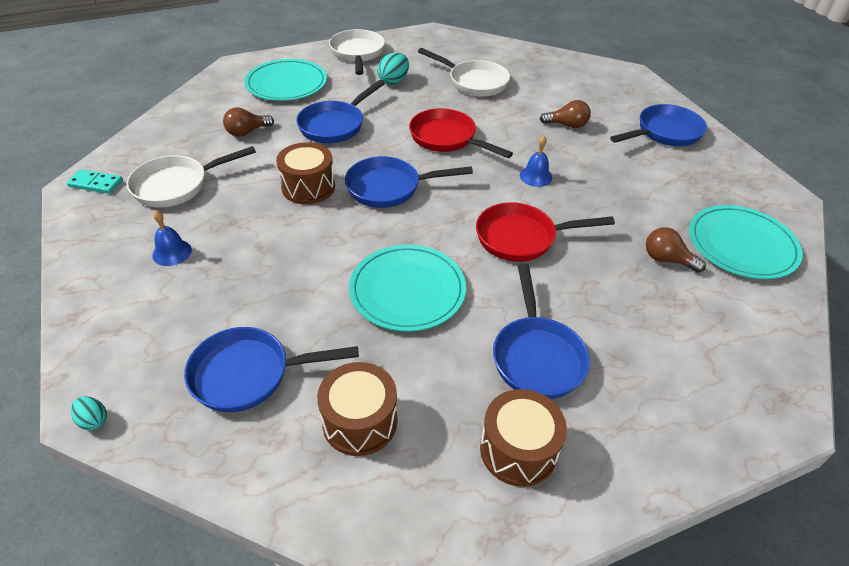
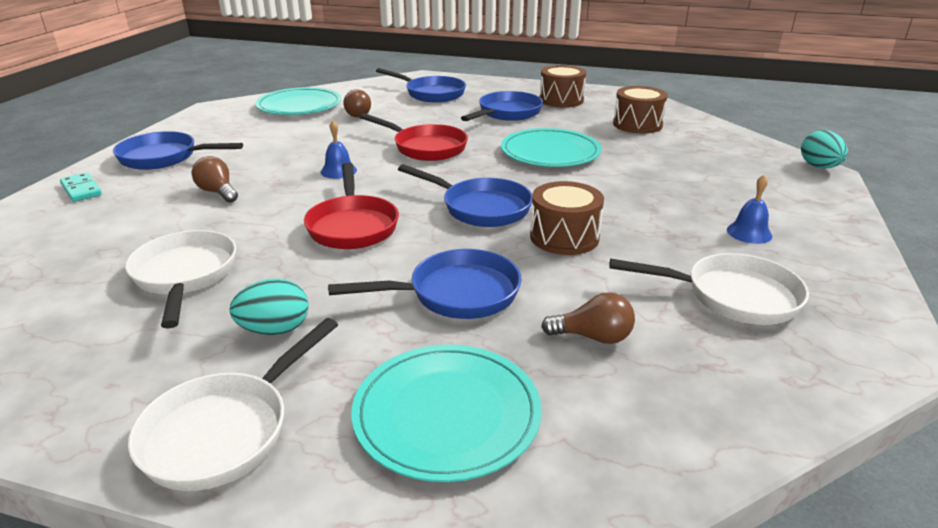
camera: 140 degrees left, 15 degrees down
turquoise domino [66,169,123,194] -> turquoise domino moved to [60,172,102,202]
turquoise egg [71,396,107,430] -> turquoise egg [801,130,848,168], size x1.69
blue pan [184,327,359,412] -> blue pan moved to [376,68,466,102]

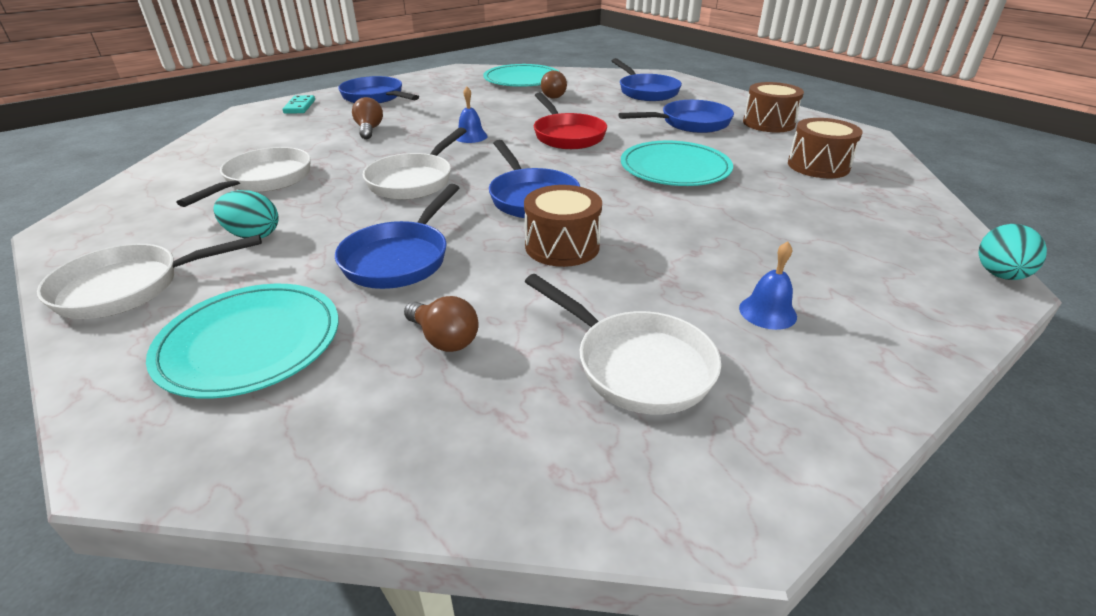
camera: 35 degrees right, 5 degrees up
red pan [304,162,399,249] -> white pan [363,127,466,200]
blue pan [328,249,522,319] -> blue pan turned 90 degrees clockwise [335,184,459,289]

